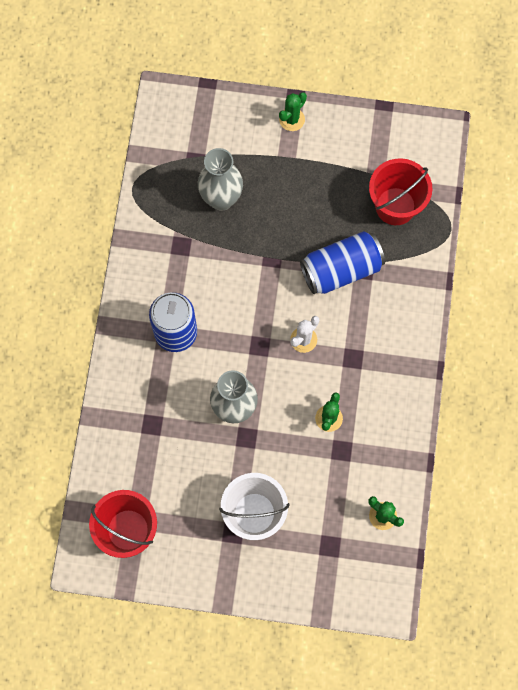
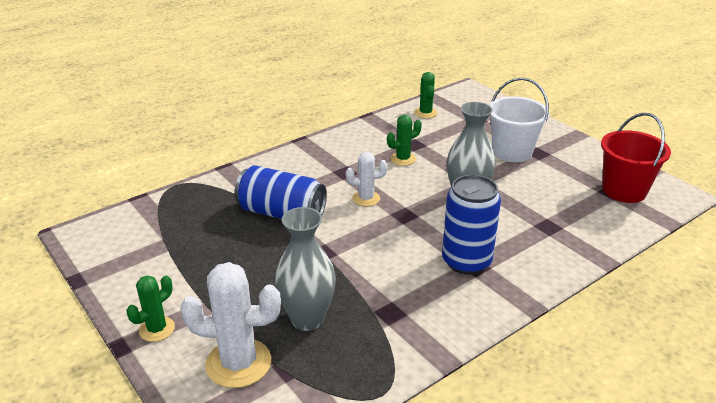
camera: 135 degrees left, 40 degrees down
green cactus [279,92,307,131] -> green cactus turned 45 degrees counterclockwise [127,275,175,342]
red bucket [369,158,433,225] -> none
none -> white cactus [180,262,281,388]

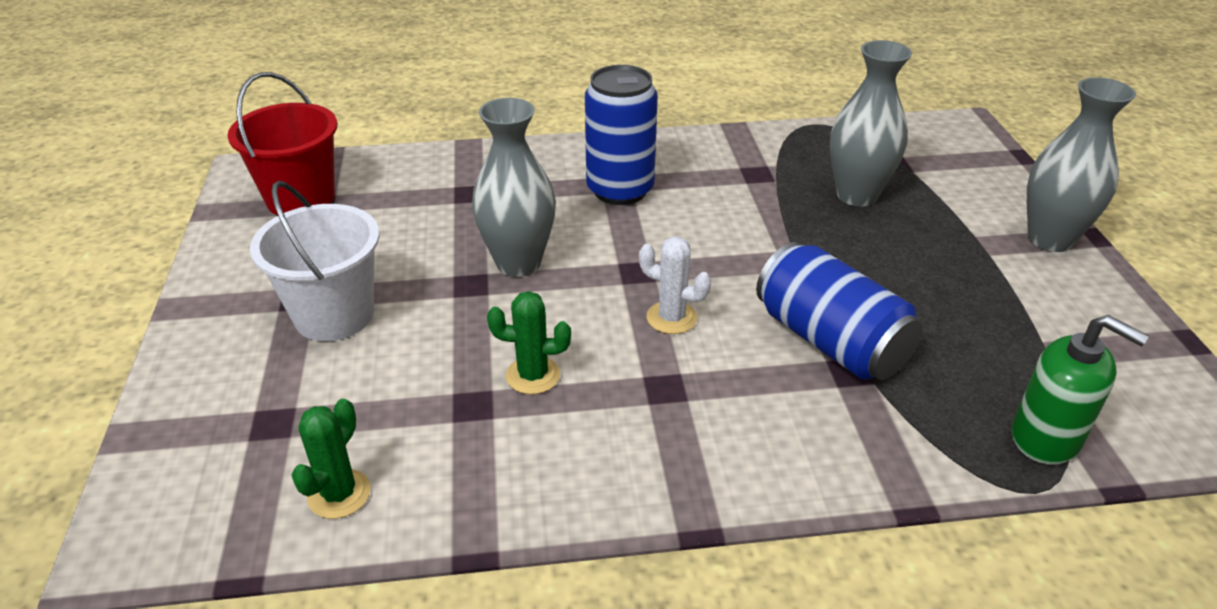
camera: 150 degrees left, 5 degrees up
green cactus [127,275,175,342] -> grey vase [1027,77,1136,252]
white cactus [180,262,281,388] -> none
none -> green soap dispenser [1012,315,1149,465]

